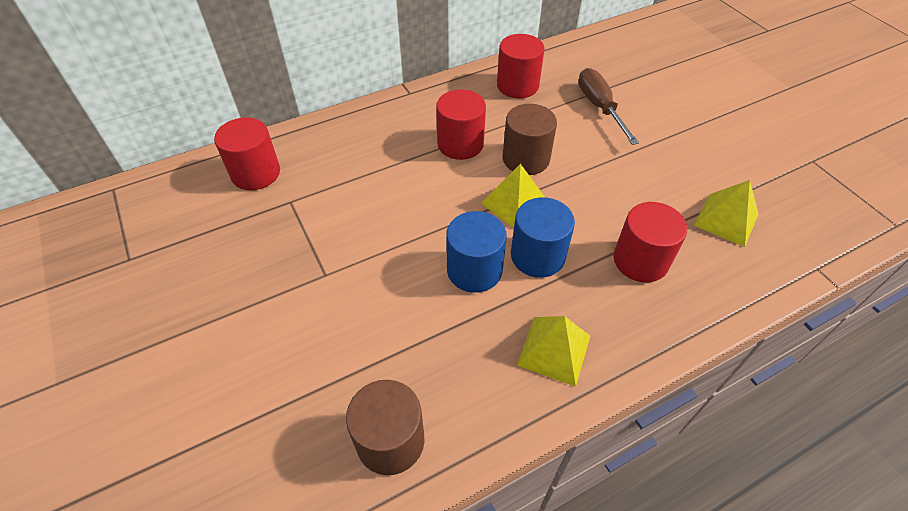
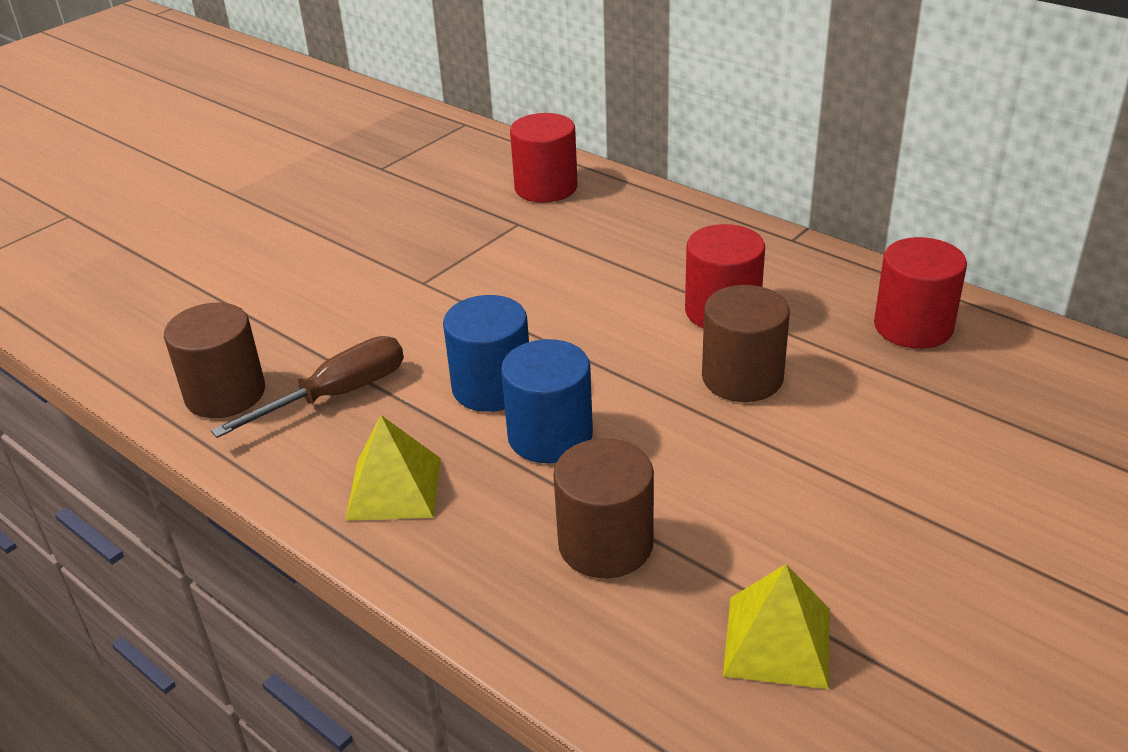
camera: 70 degrees right, 15 degrees down
yellow pyramid [481,164,545,228] -> none
brown screwdriver [578,68,639,145] -> brown screwdriver moved to [211,336,404,438]
red cylinder [614,202,687,282] -> brown cylinder [553,438,654,578]

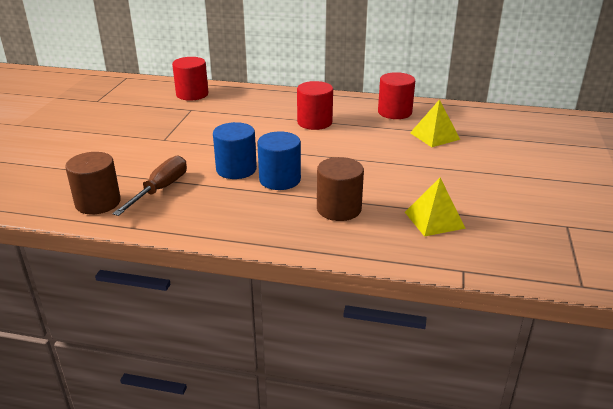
camera: 30 degrees left, 5 degrees down
yellow pyramid [345,415,441,521] -> yellow pyramid moved to [410,99,460,147]
brown cylinder [702,285,790,402] -> none

